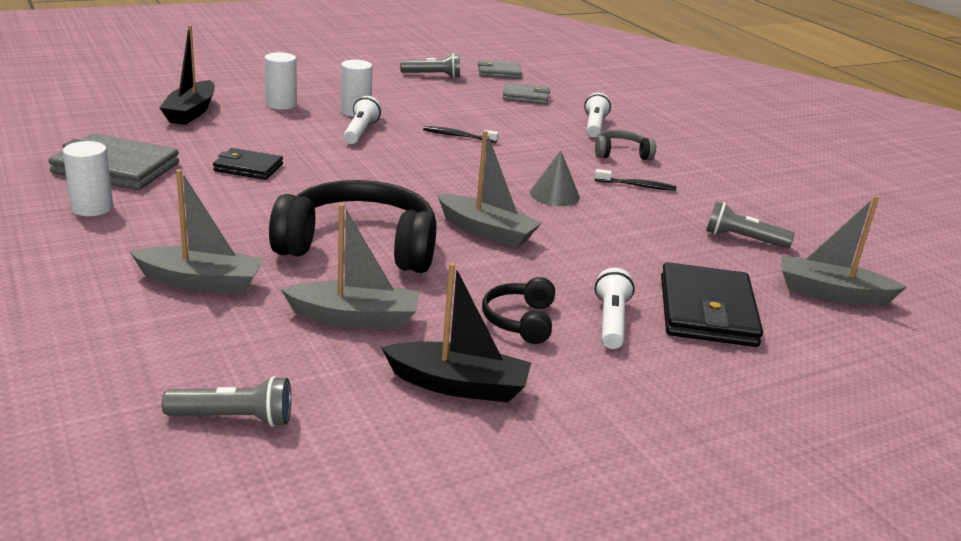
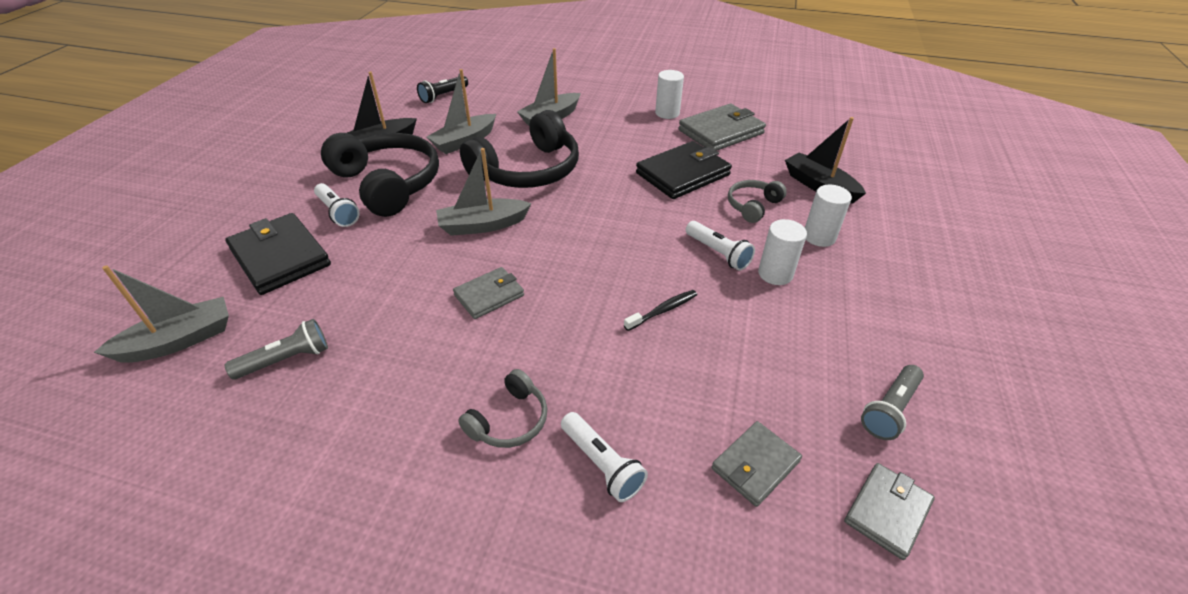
camera: 135 degrees right, 15 degrees up
grey flashlight [162,376,291,427] -> black flashlight [417,76,468,103]
black wallet [213,148,283,180] -> black wallet [636,141,732,199], size x1.70
black headphones [482,277,555,344] -> black headphones [321,133,439,217], size x2.07
grey cone [530,150,580,206] -> grey wallet [453,267,524,319]
black toothbrush [595,169,677,191] -> none
none -> grey headphones [728,180,787,223]

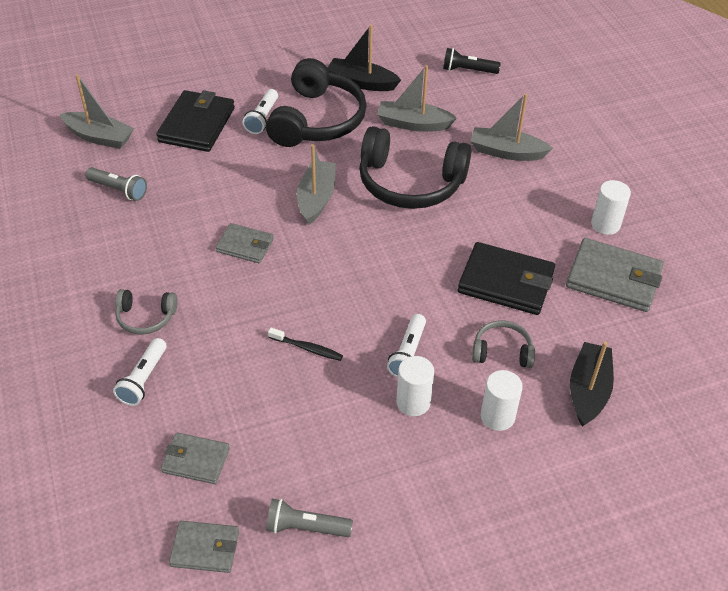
camera: 55 degrees right, 5 degrees up
grey boat [436,148,532,236] -> grey boat turned 60 degrees clockwise [297,144,336,225]

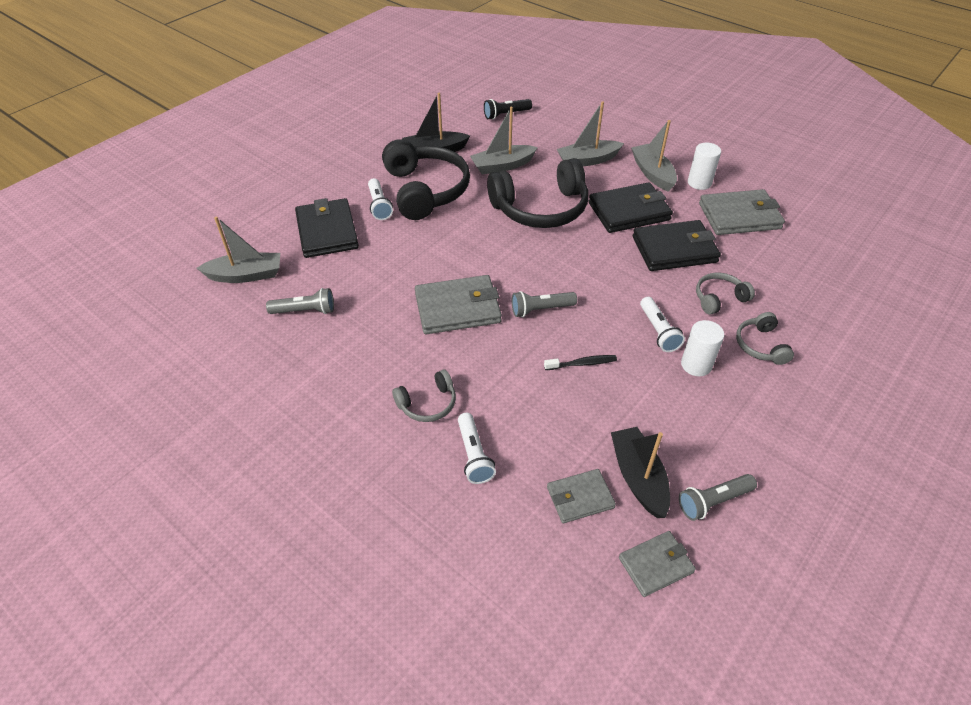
camera: 30 degrees left, 0 degrees up
grey wallet [216,223,274,263] -> grey wallet [415,275,502,334], size x1.70
grey boat [297,144,336,225] -> grey boat moved to [631,120,677,192]
white cylinder [481,370,523,431] -> grey headphones [736,312,794,365]
black boat [570,342,614,427] -> black boat moved to [611,427,670,518]
none -> grey flashlight [512,291,577,317]
none -> black wallet [588,182,673,233]

